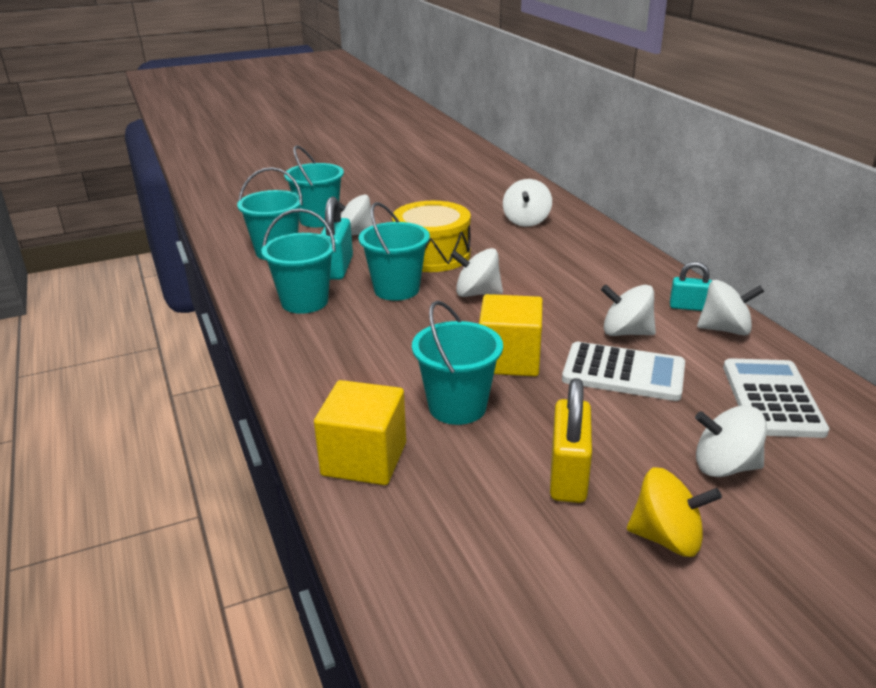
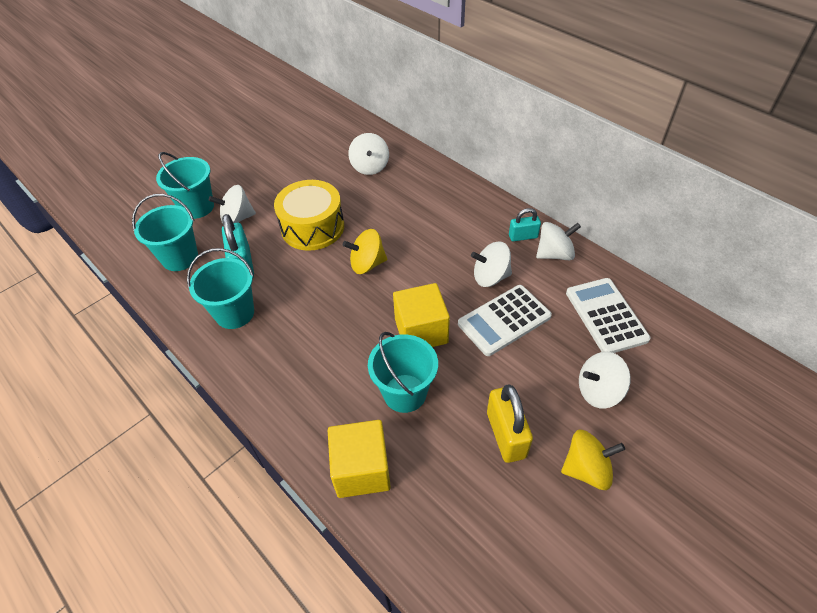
camera: 20 degrees left, 20 degrees up
turquoise bucket [359,202,430,301] -> none
white spinning top [450,248,503,297] -> yellow spinning top [343,229,387,274]
white calculator [562,342,685,401] -> white calculator turned 150 degrees clockwise [458,285,552,356]

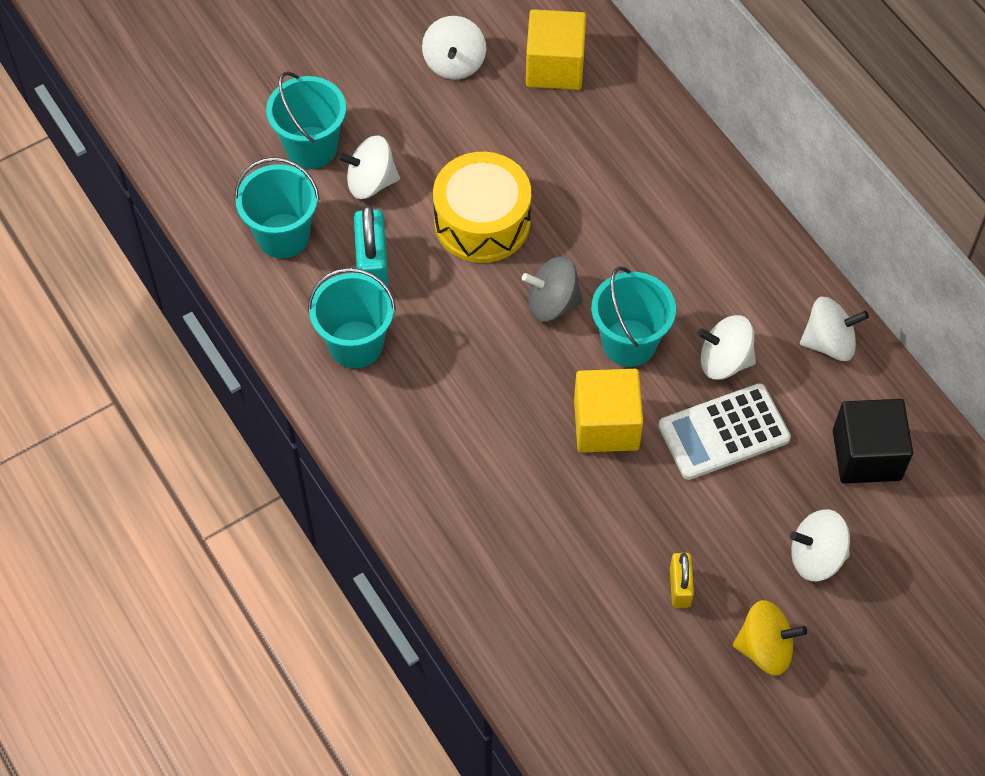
camera: 10 degrees right, 10 degrees up
yellow cube [328,420,391,498] -> yellow cube moved to [526,9,586,90]
yellow spinning top [343,229,387,274] -> grey spinning top [522,256,583,322]
white spinning top [348,133,389,175] -> white spinning top moved to [422,16,486,80]
turquoise bucket [368,332,438,413] -> turquoise bucket moved to [591,266,676,367]
yellow padlock [487,385,533,463] -> yellow padlock [670,553,694,608], size x0.61
turquoise padlock [509,208,541,242] -> none
white calculator [566,278,651,353] -> black cube [833,399,913,484]

